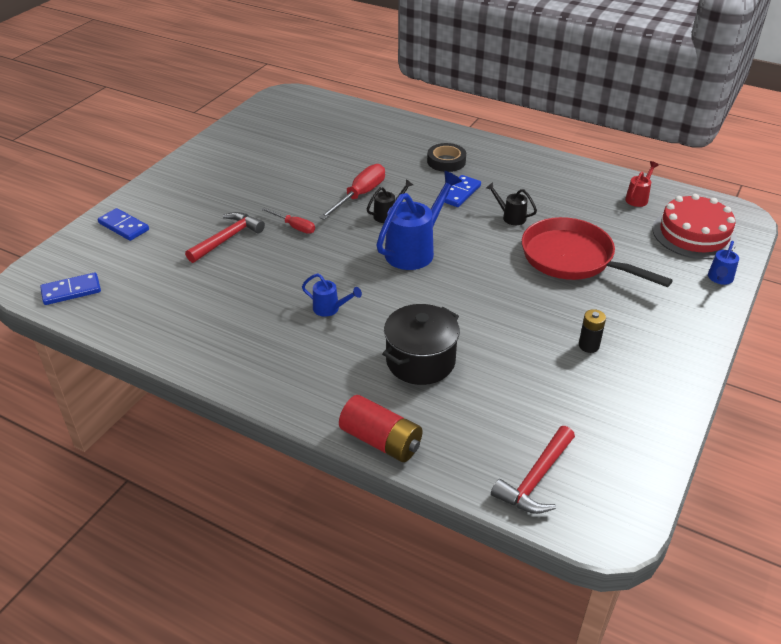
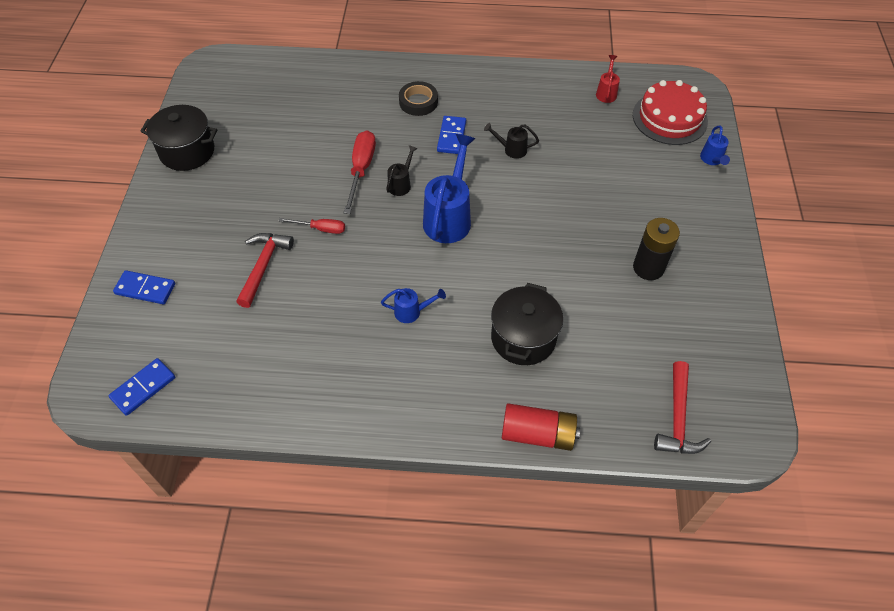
camera: 25 degrees left, 15 degrees up
red pan [522,217,673,287] -> none
black battery [579,309,606,353] -> black battery [633,218,680,280], size x1.67
none -> black pot [140,105,217,171]

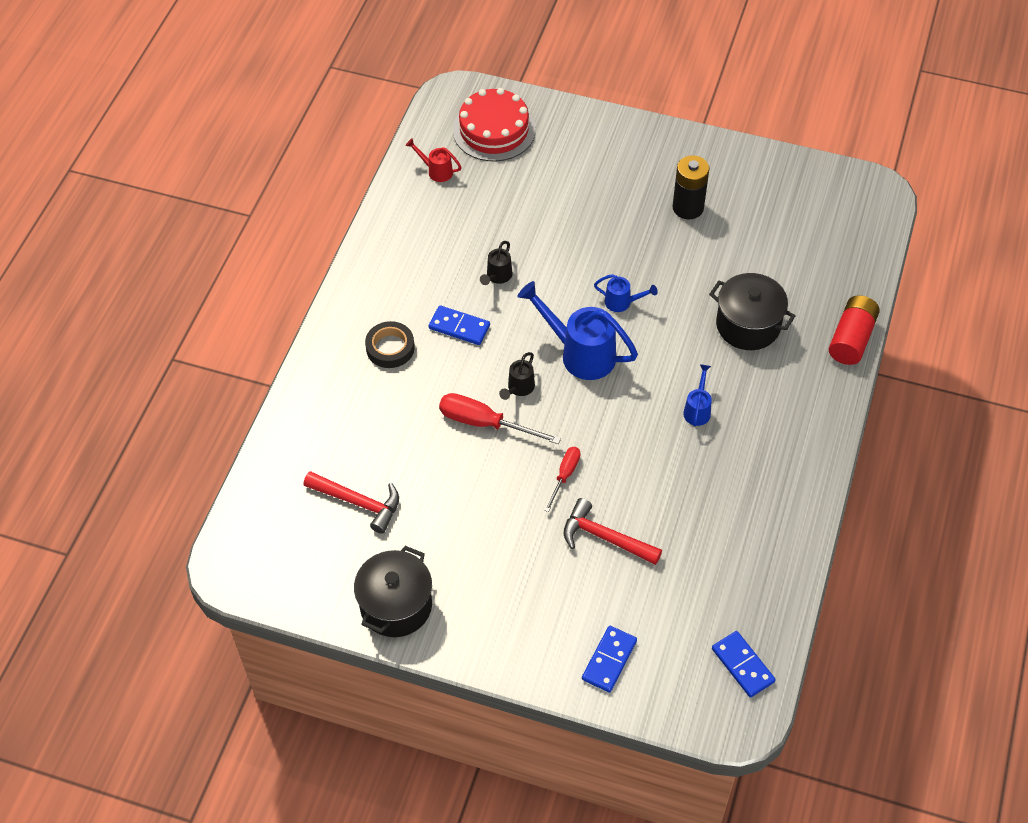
camera: 75 degrees left, 0 degrees up
black watering can [386,145,418,196] -> black watering can turned 105 degrees counterclockwise [499,352,535,400]
red hammer [654,361,711,454] -> red hammer moved to [304,471,399,534]
blue watering can [700,125,730,165] -> blue watering can moved to [594,274,658,312]

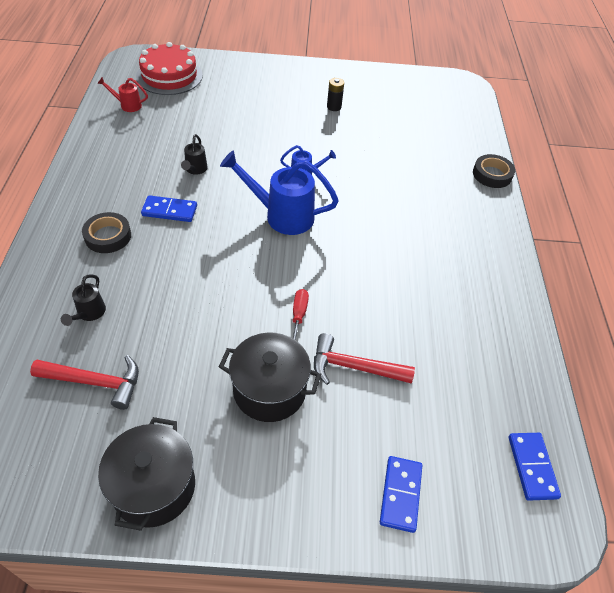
camera: 20 degrees left, 5 degrees down
red screwdriver [439,393,561,444] -> none
black watering can [499,352,535,400] -> black watering can moved to [61,274,106,326]
black battery [673,155,709,219] -> black battery [327,78,344,111], size x0.60
blue watering can [683,364,712,426] -> none
black pot [709,273,796,350] -> black pot moved to [219,333,321,422]
blue domino [712,631,776,698] -> blue domino turned 45 degrees clockwise [509,433,561,501]
red battery [829,295,880,365] -> black tape [473,154,515,188]

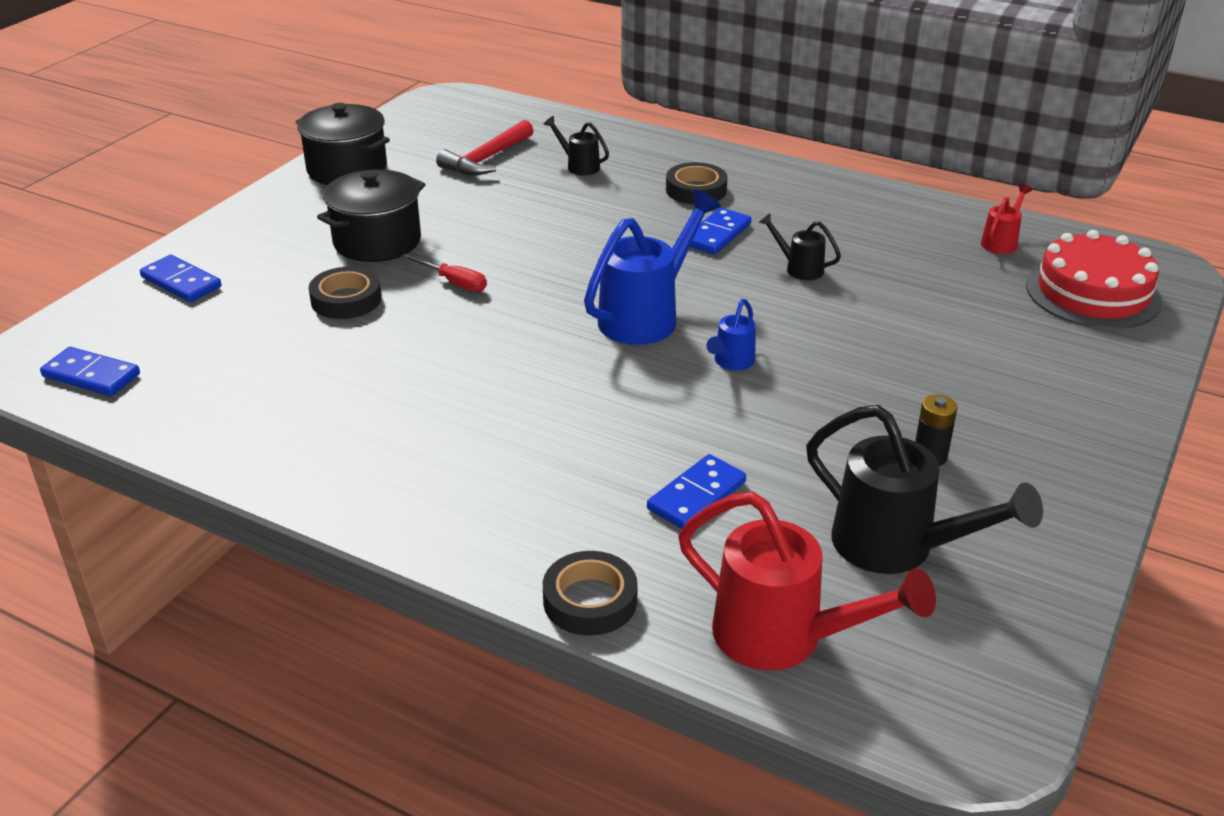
camera: 120 degrees right, 15 degrees down
red hammer [314,333,415,385] -> black tape [309,267,382,319]
none -> blue domino [647,454,746,529]
none -> red watering can [678,492,936,670]
none -> black watering can [806,405,1043,574]

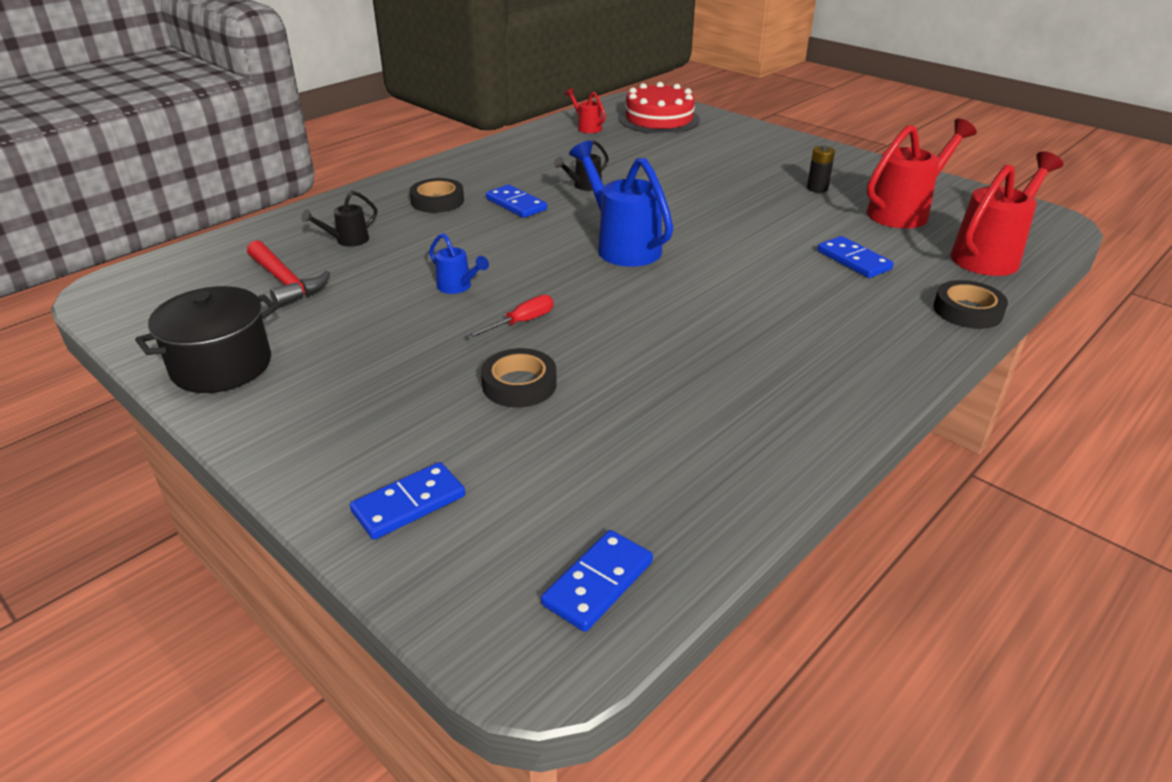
camera: 75 degrees left, 0 degrees up
black pot [317,169,425,262] -> none
blue watering can [706,299,756,370] -> blue watering can moved to [429,233,489,294]
black watering can [806,405,1043,574] -> red watering can [867,118,977,228]

